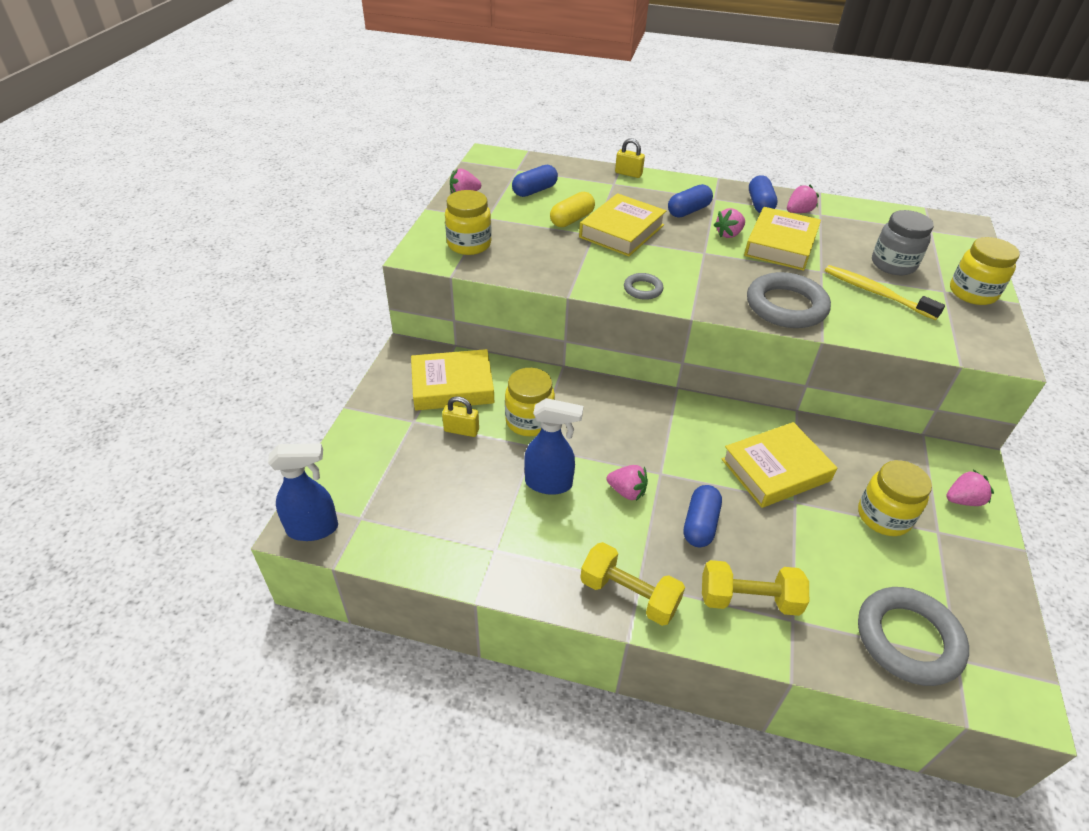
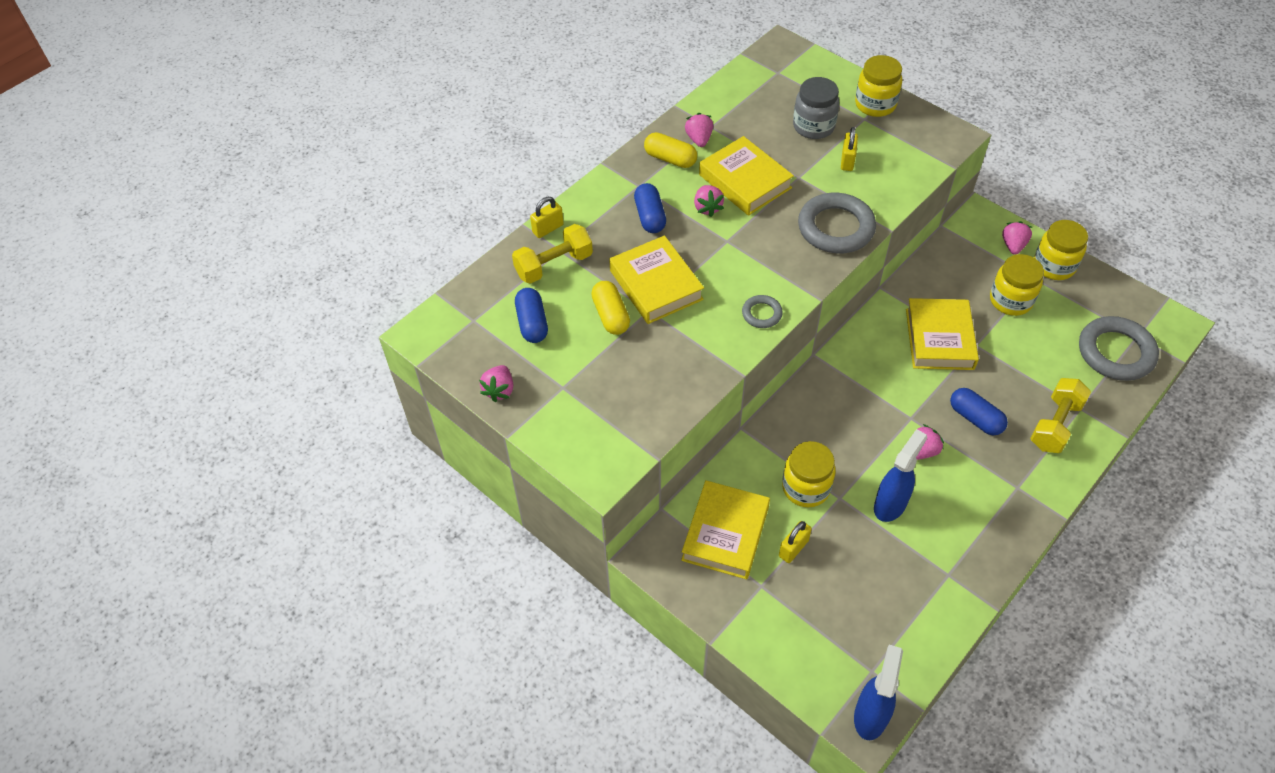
camera: 60 degrees left, 10 degrees up
yellow jar [445,190,492,255] -> yellow jar moved to [1034,220,1088,280]
yellow dumbbell [580,542,685,626] -> yellow dumbbell moved to [512,224,593,284]
blue capsule [749,175,778,213] -> yellow capsule [644,132,697,168]
yellow toothbrush [825,265,945,320] -> yellow padlock [841,127,858,171]

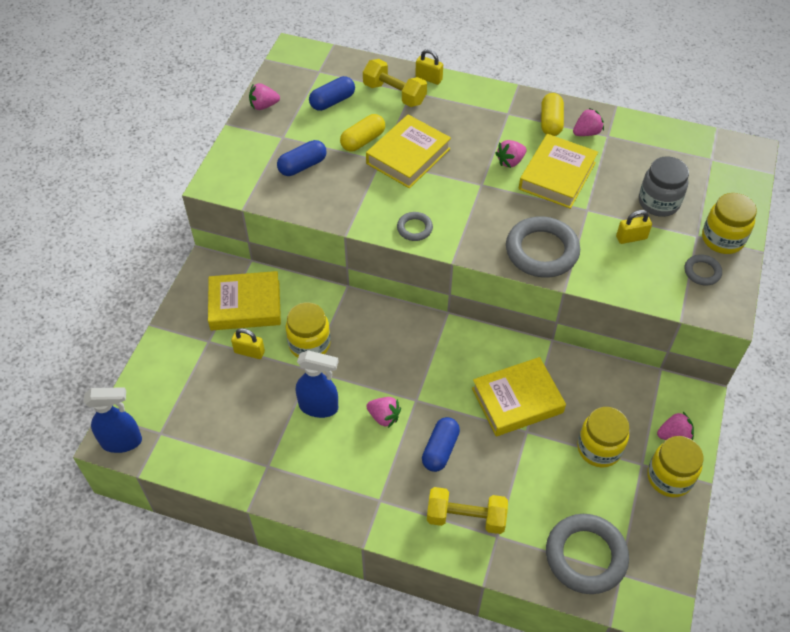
camera: 65 degrees right, 0 degrees up
blue capsule [634,183,666,233] -> blue capsule moved to [277,140,327,176]
none -> grey ring [684,254,722,285]

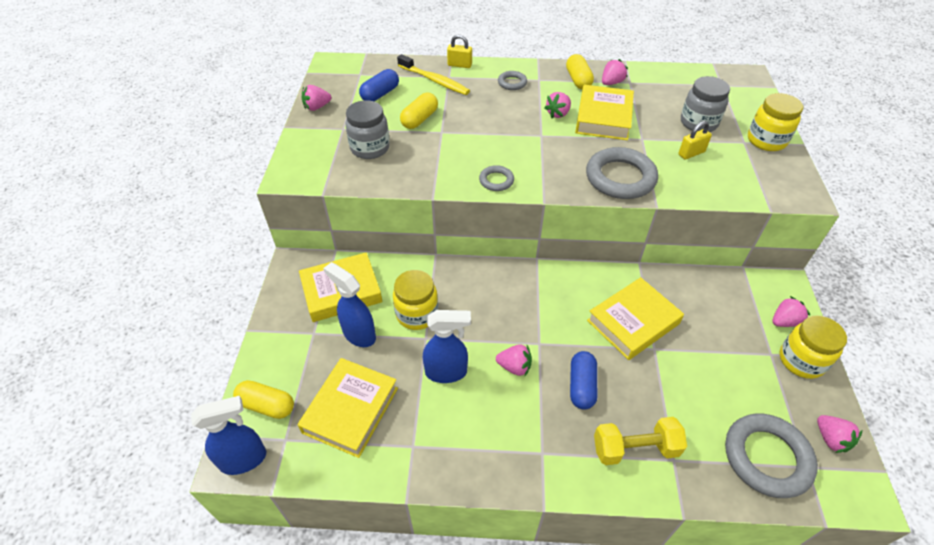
camera: 15 degrees left, 5 degrees down
yellow padlock [231,328,265,359] -> blue spray bottle [323,262,376,347]
blue capsule [277,140,327,176] -> grey jar [345,100,390,159]
yellow dumbbell [363,59,427,107] -> yellow toothbrush [397,54,470,95]
yellow book [366,114,451,188] -> yellow book moved to [297,358,398,458]
yellow jar [577,407,629,468] -> none
grey ring [684,254,722,285] -> grey ring moved to [498,71,527,90]
none -> yellow capsule [233,380,294,419]
none -> pink strawberry [817,415,862,453]

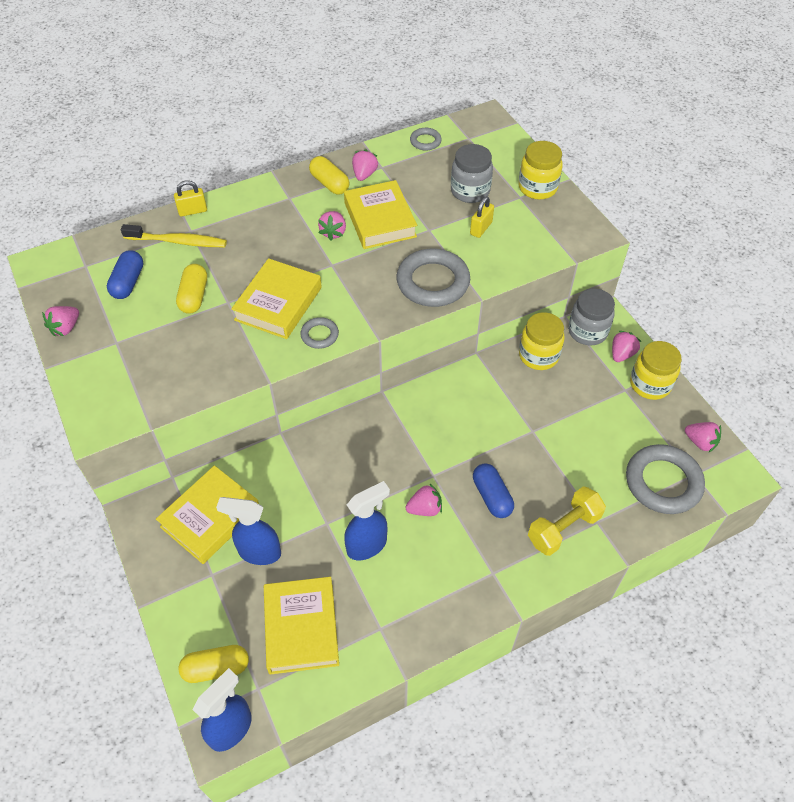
camera: 30 degrees left, 5 degrees up
grey jar [345,100,390,159] -> grey jar moved to [568,289,615,345]
yellow jar [393,270,438,330] -> yellow jar moved to [519,312,565,370]
grey ring [498,71,527,90] -> grey ring moved to [410,128,442,150]
yellow book [587,277,684,360] -> yellow book moved to [231,258,322,339]

